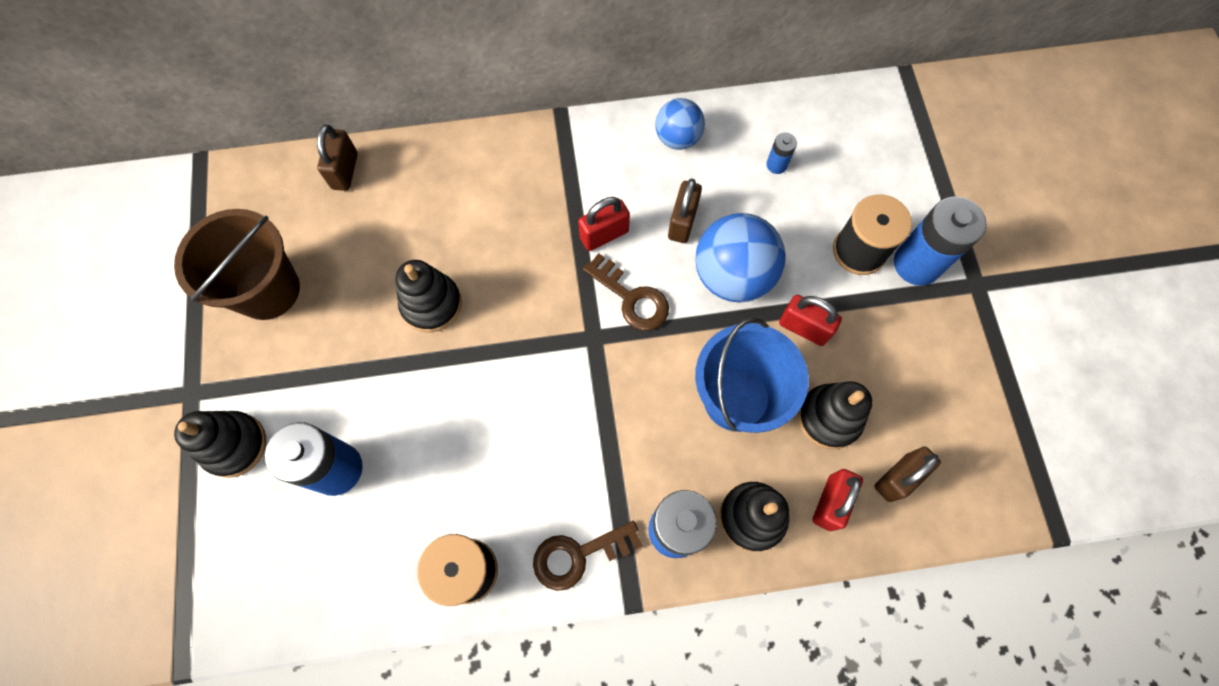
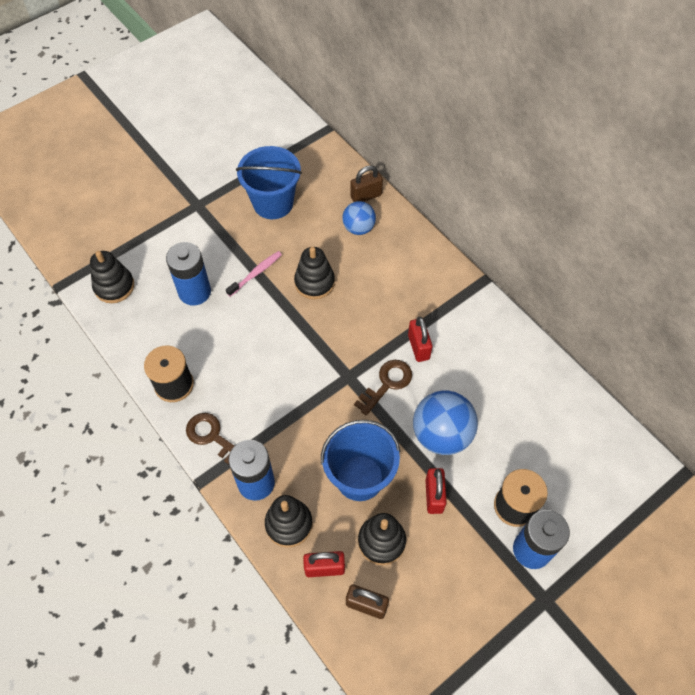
camera: 60 degrees right, 10 degrees down
brown bucket [174,209,300,320] -> blue bucket [236,146,302,219]
black stacking toy [174,411,266,478] -> black stacking toy moved to [90,251,134,303]
red padlock [578,197,630,251] -> red padlock turned 45 degrees clockwise [408,317,432,362]
brown key [583,253,669,331] -> brown key turned 150 degrees counterclockwise [354,360,412,415]
blue ball [655,98,705,150] -> blue ball moved to [342,201,376,235]
brown padlock [668,179,702,243] -> none
blue battery [766,132,797,174] -> none
none -> pink toothbrush [226,251,282,297]

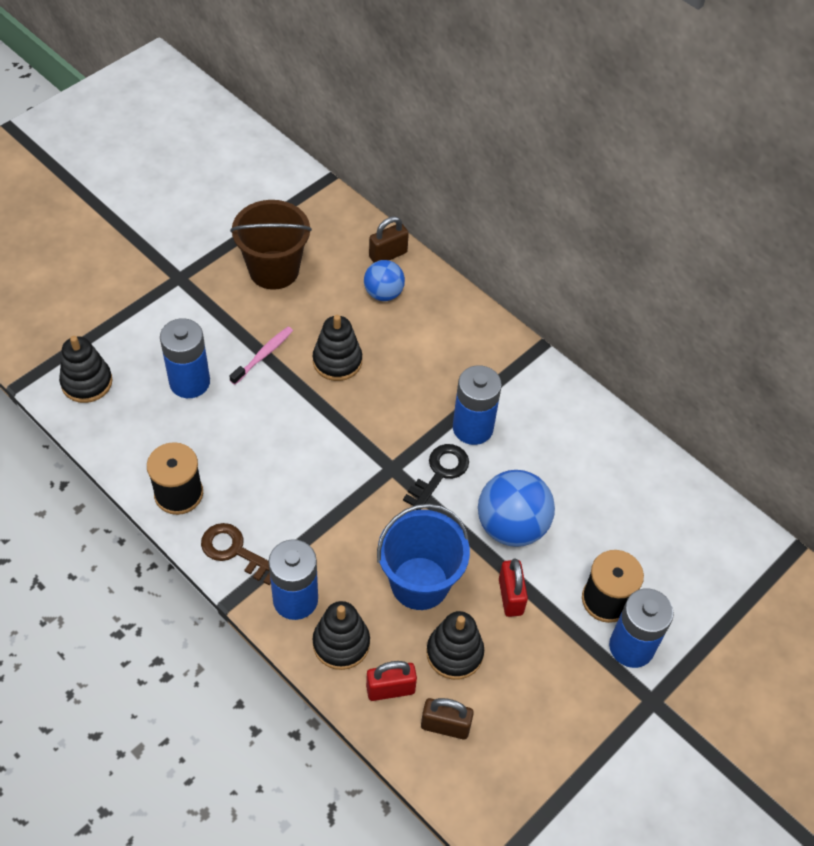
camera: 10 degrees left, 5 degrees down
blue bucket [236,146,302,219] -> brown bucket [230,200,312,290]
brown key [354,360,412,415] -> black key [403,444,469,510]
red padlock [408,317,432,362] -> blue battery [453,365,502,445]

